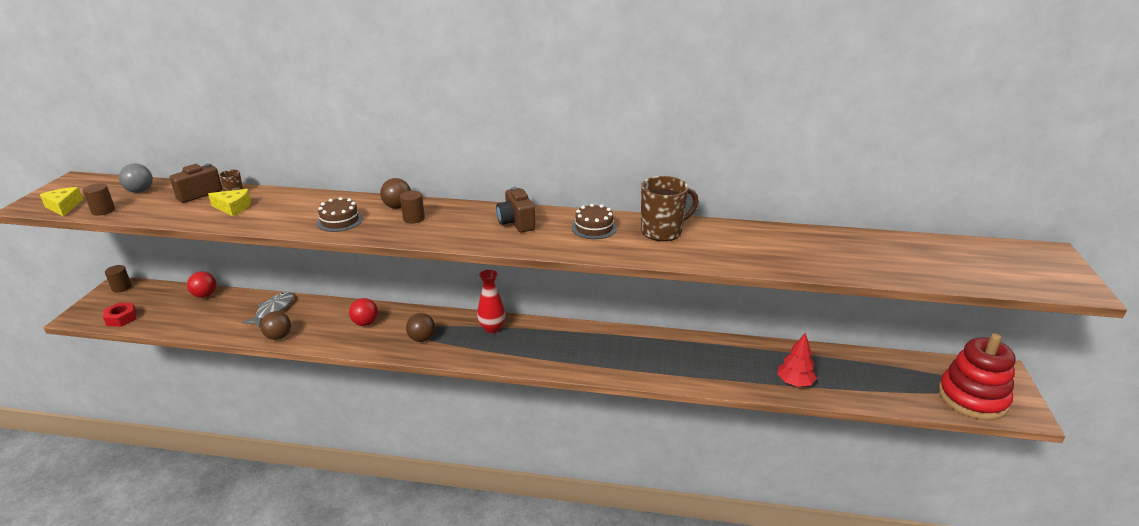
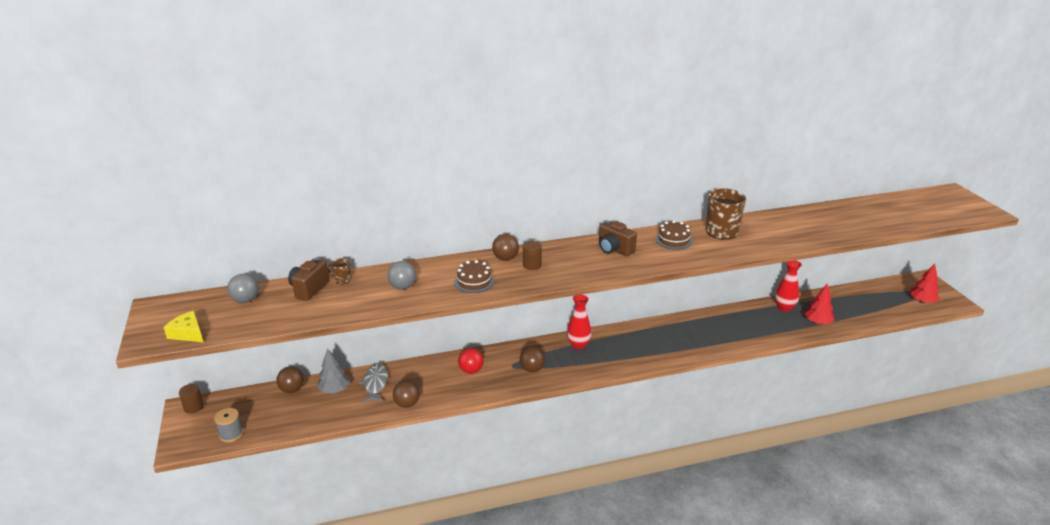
camera: 25 degrees left, 0 degrees up
brown cylinder [83,183,115,216] -> none
red nut [103,303,137,327] -> grey spool [214,408,243,442]
red ball [187,272,216,298] -> brown ball [276,366,304,393]
yellow cheese [208,189,251,216] -> none
red stacking toy [938,333,1016,420] -> red tree [910,263,940,304]
none -> grey tree [317,348,350,394]
none -> grey ball [387,261,416,290]
none -> red vase [775,260,802,312]

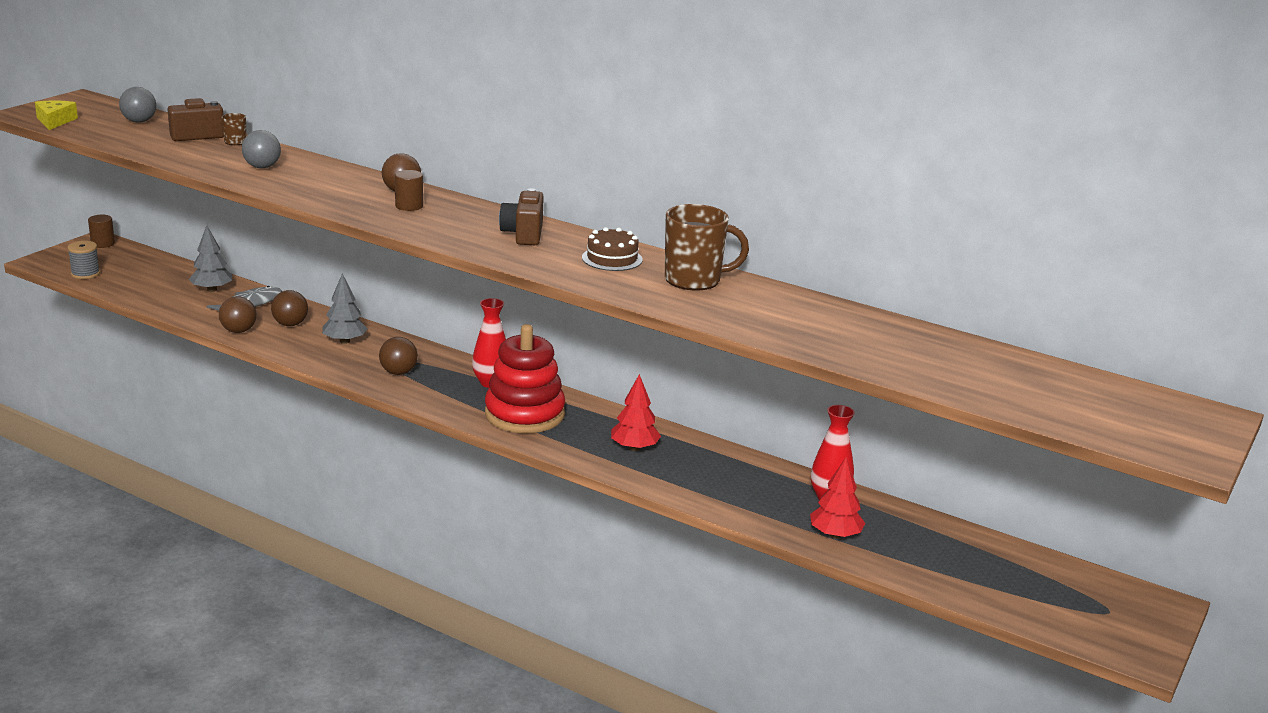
camera: 45 degrees right, 5 degrees down
brown ball [276,366,304,393] -> brown ball moved to [271,290,308,326]
brown cake [454,260,494,293] -> none
red ball [458,348,484,374] -> grey tree [322,273,368,344]
red tree [910,263,940,304] -> red tree moved to [611,374,661,451]
none -> red stacking toy [485,324,565,433]

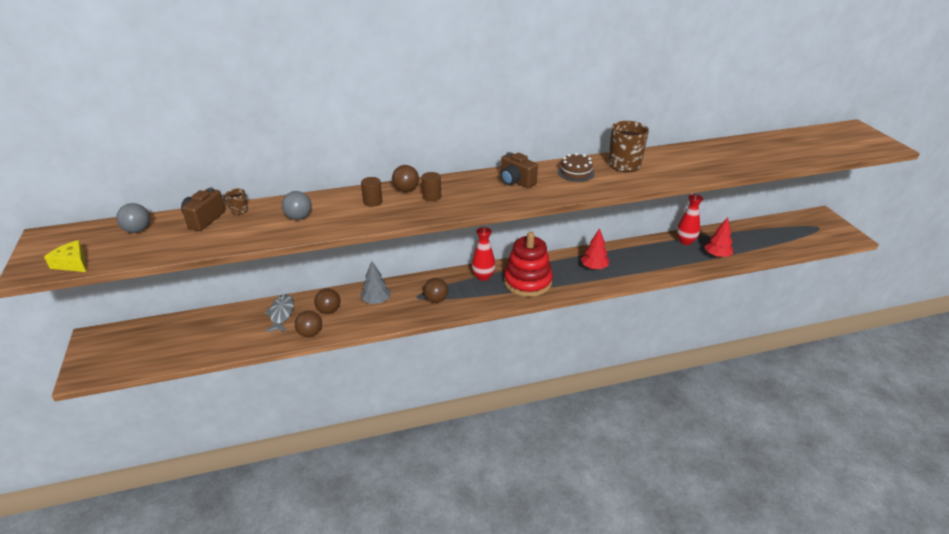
camera: 45 degrees left, 10 degrees up
grey spool [67,241,100,279] -> none
brown cylinder [88,215,115,248] -> brown cylinder moved to [361,177,382,207]
grey tree [189,225,232,292] -> none

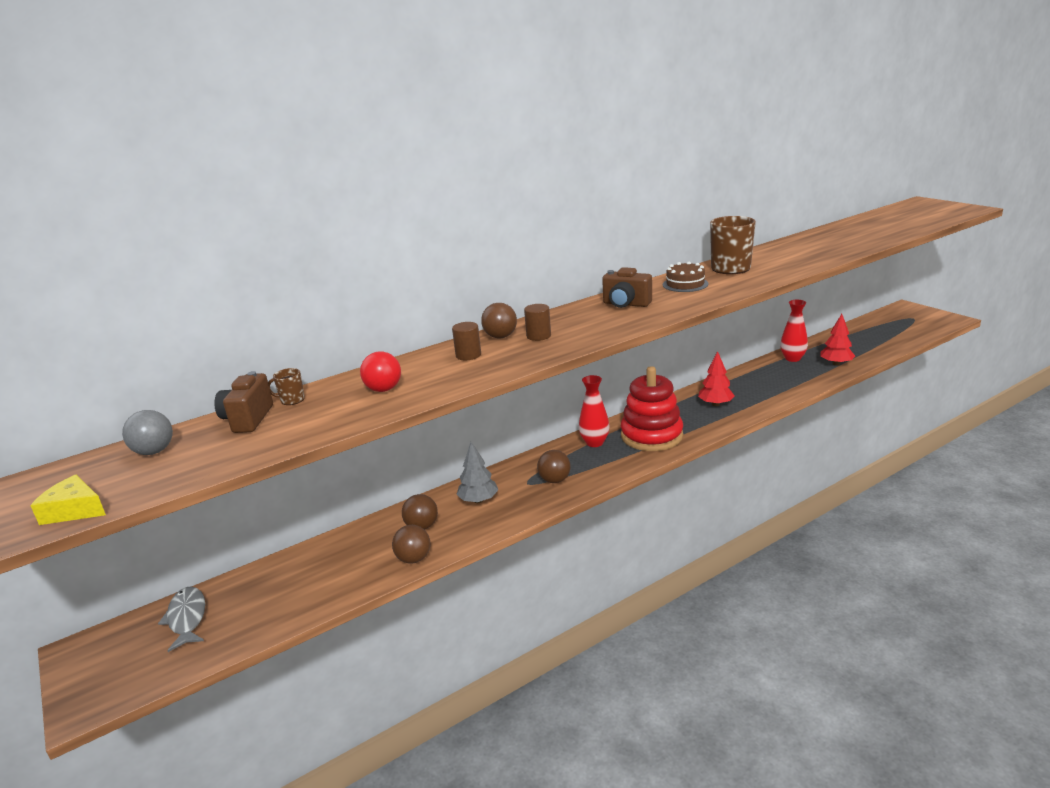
camera: 15 degrees left, 10 degrees down
grey fish [264,294,294,332] -> grey fish moved to [158,586,205,652]
grey ball [282,191,312,220] -> red ball [360,351,401,392]

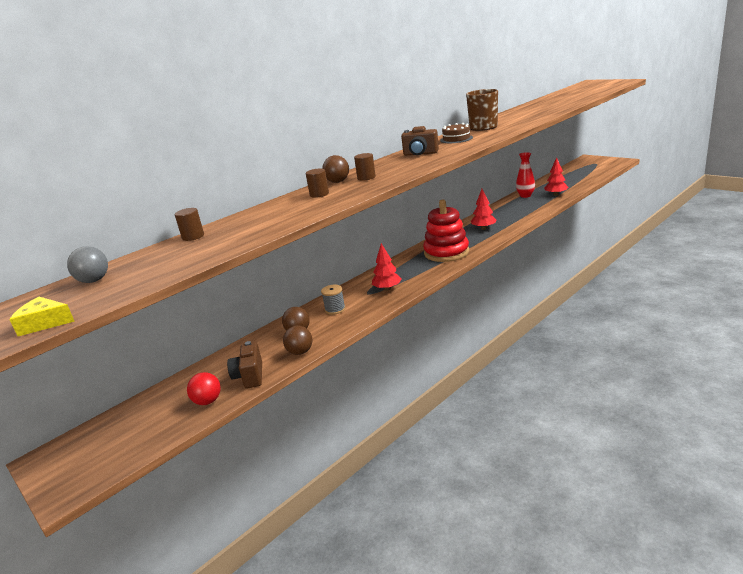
camera: 10 degrees left, 0 degrees up
grey fish [158,586,205,652] -> none
brown camera [214,371,273,433] -> brown camera moved to [227,341,262,389]
brown mug [268,368,305,405] -> brown cylinder [175,208,204,241]
red ball [360,351,401,392] -> red ball moved to [187,372,221,405]
grey tree [456,442,498,503] -> grey spool [321,285,346,315]
brown ball [537,450,571,483] -> red tree [372,243,402,291]
red vase [579,375,610,447] -> none

